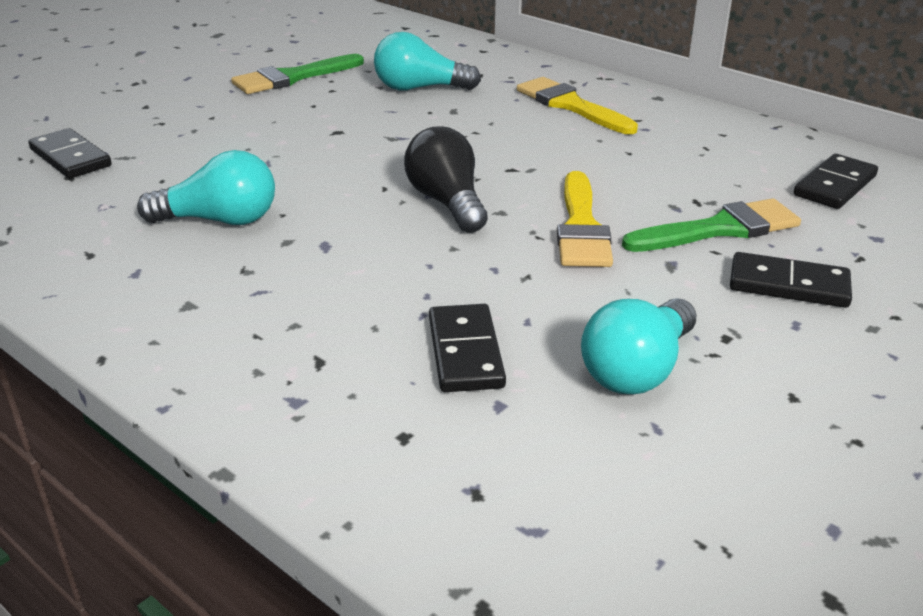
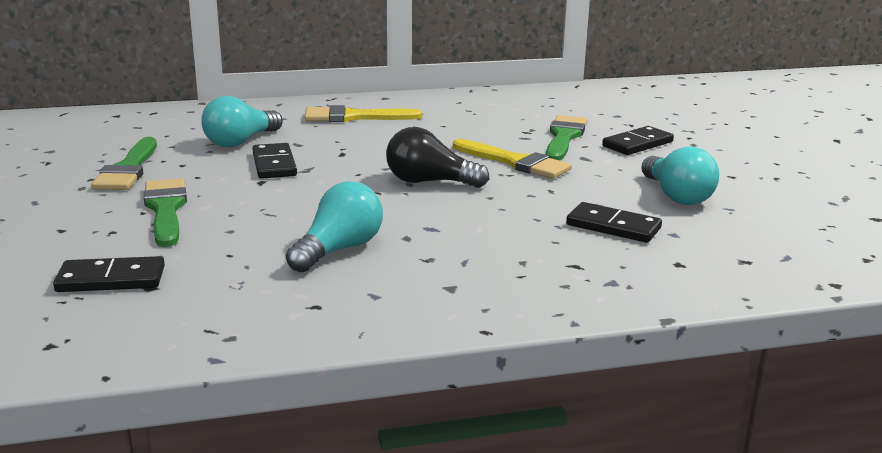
camera: 55 degrees left, 10 degrees down
black domino [794,154,878,209] -> black domino moved to [252,143,297,179]
none -> green brush [144,178,187,247]

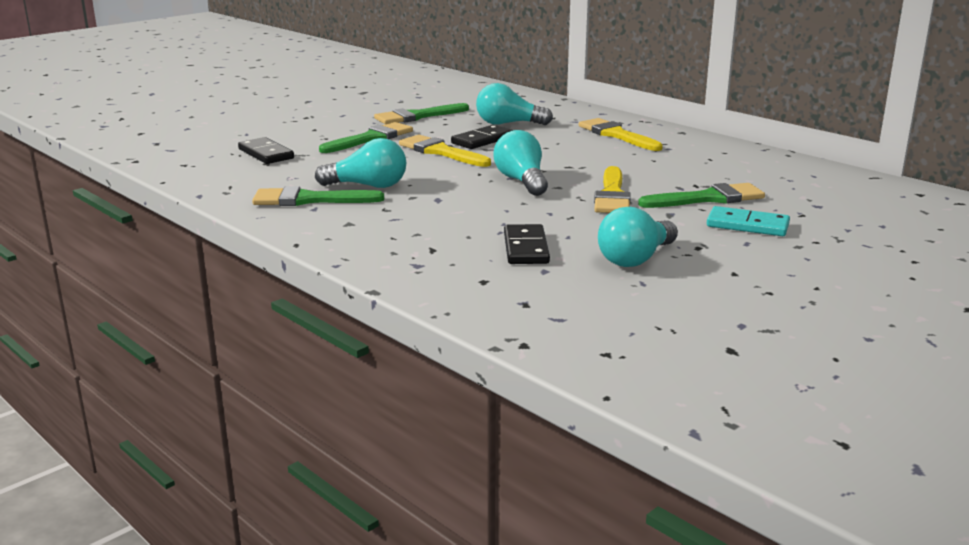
camera: 60 degrees right, 0 degrees up
black light bulb [386,127,490,188] -> turquoise light bulb [494,130,548,196]
black domino [602,126,674,155] -> turquoise domino [707,206,790,236]
none -> green brush [252,186,384,206]
none -> yellow brush [399,135,491,167]

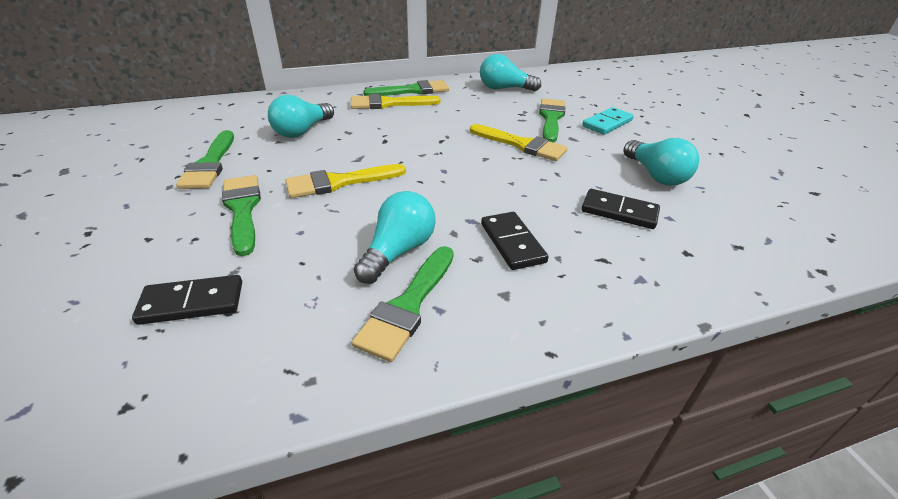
camera: 65 degrees left, 15 degrees up
black domino [451,125,513,149] -> black domino moved to [481,212,549,270]
turquoise light bulb [494,130,548,196] -> turquoise light bulb moved to [480,54,541,92]
none -> green brush [363,80,449,96]

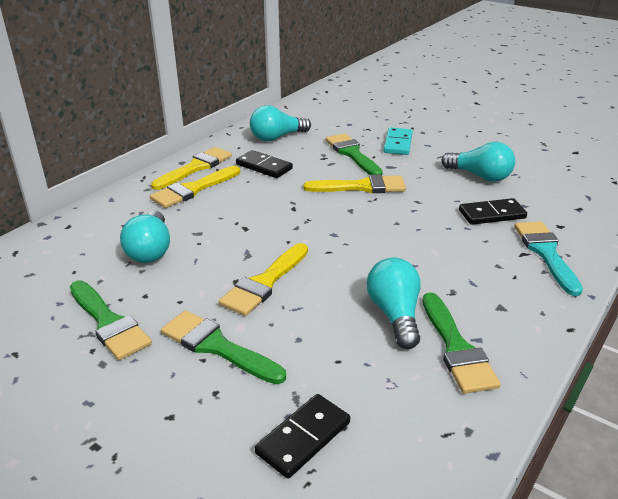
camera: 35 degrees left, 5 degrees down
green brush [363,80,449,96] -> yellow brush [151,147,232,190]
black domino [481,212,549,270] -> black domino moved to [236,150,293,178]
none -> turquoise brush [514,221,583,296]

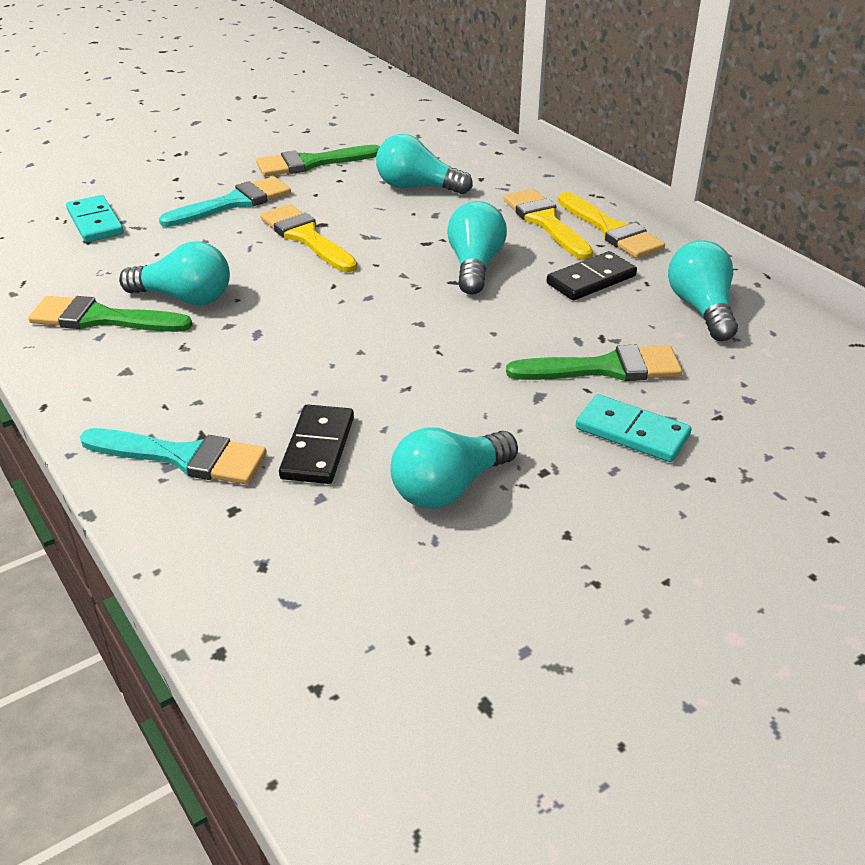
camera: 110 degrees right, 5 degrees up
green brush [161,310,286,384] -> turquoise brush [159,176,291,227]
black domino [255,394,350,479] -> turquoise domino [66,195,124,242]
yellow brush [304,174,406,193] -> none
none -> turquoise light bulb [447,201,507,295]

